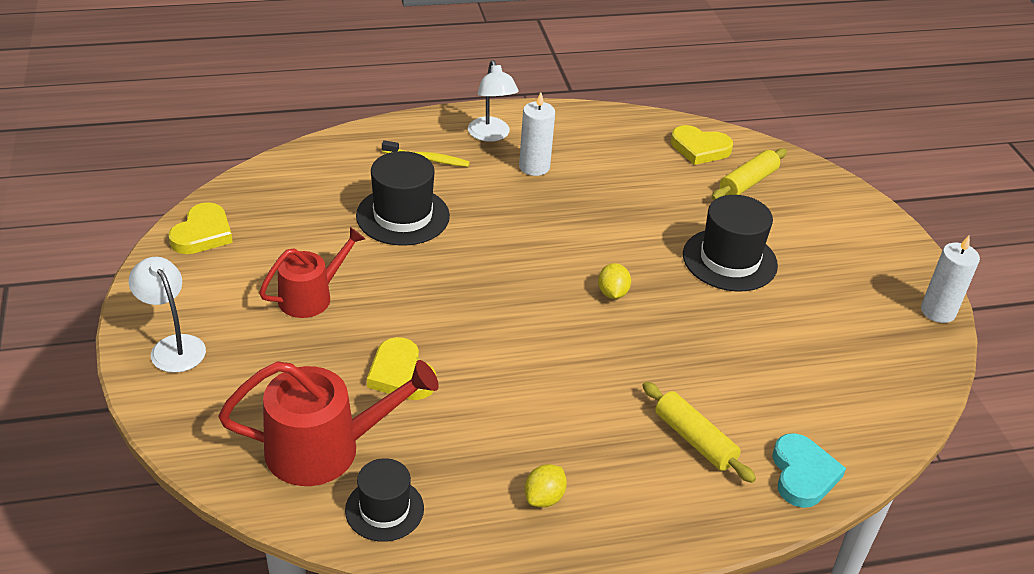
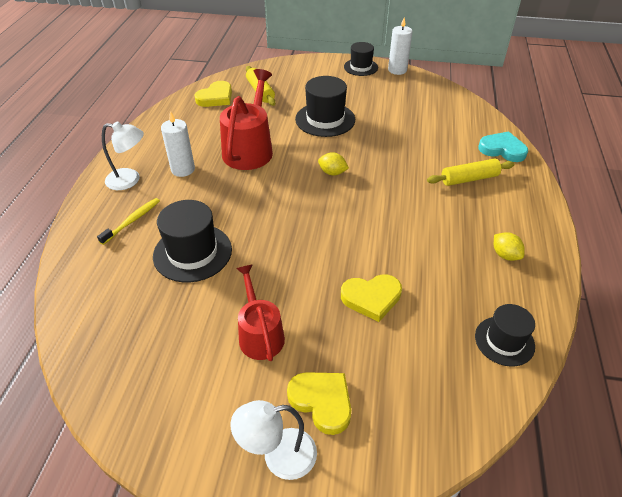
camera: 65 degrees left, 5 degrees up
yellow heart [169,202,233,254] -> yellow heart moved to [287,372,351,435]
red watering can [219,360,439,486] -> red watering can moved to [220,69,273,170]
none -> black hat [344,42,378,76]

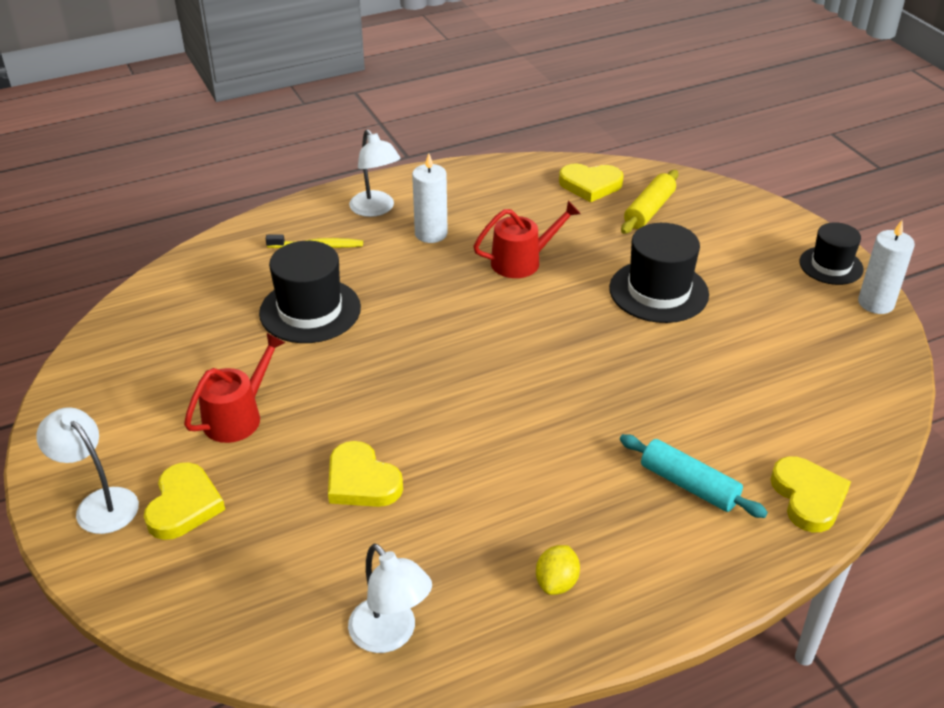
camera: 55 degrees right, 5 degrees down
red watering can [220,69,273,170] -> red watering can [473,201,581,278], size x0.65
yellow lemon [318,152,349,176] -> none
yellow rolling pin [427,159,515,186] -> turquoise rolling pin [620,434,768,518]
black hat [475,304,535,367] -> white lamp [348,543,432,653]
turquoise heart [478,131,528,162] -> yellow heart [771,456,851,532]

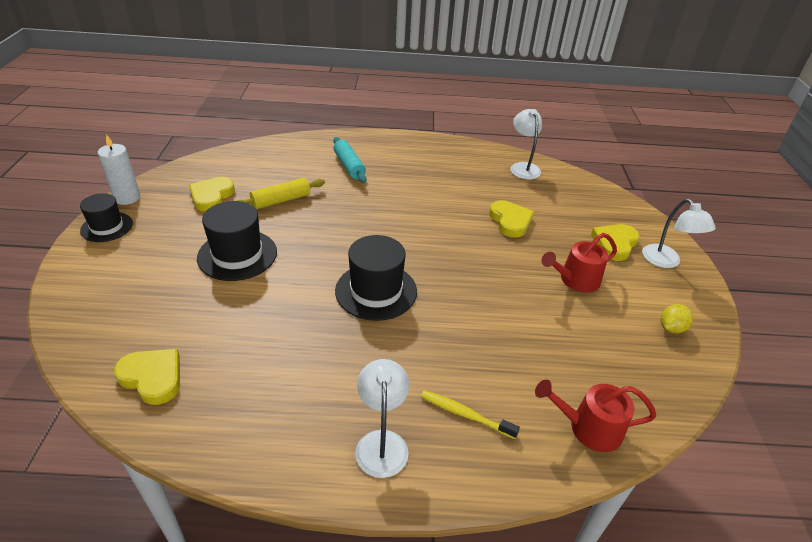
camera: 155 degrees left, 0 degrees up
black hat [259,241,361,343] -> black hat moved to [335,235,417,321]
white candle [412,153,448,243] -> none
red watering can [473,201,581,278] -> red watering can moved to [535,380,656,452]
yellow lemon [536,545,580,595] -> yellow lemon moved to [660,304,693,333]
yellow rolling pin [621,170,678,234] -> yellow rolling pin moved to [237,178,325,209]
yellow heart [771,456,851,532] -> yellow heart moved to [189,177,235,212]

